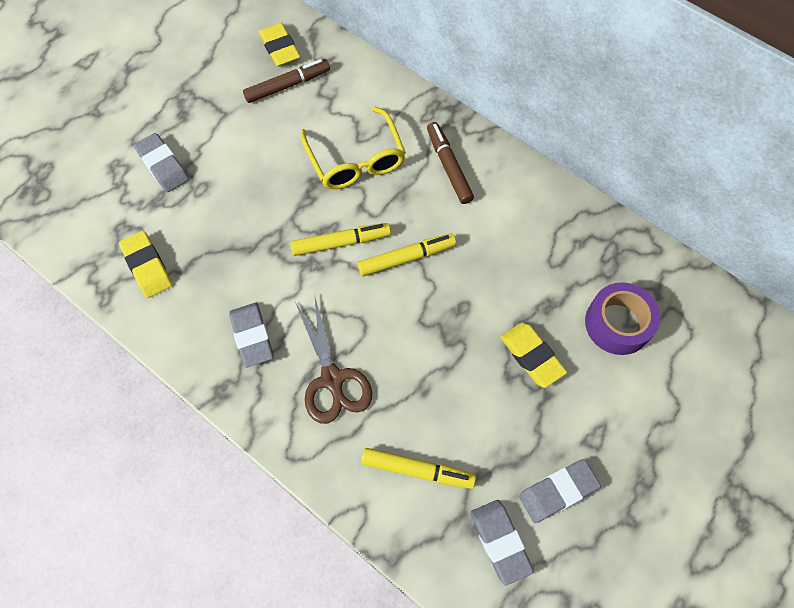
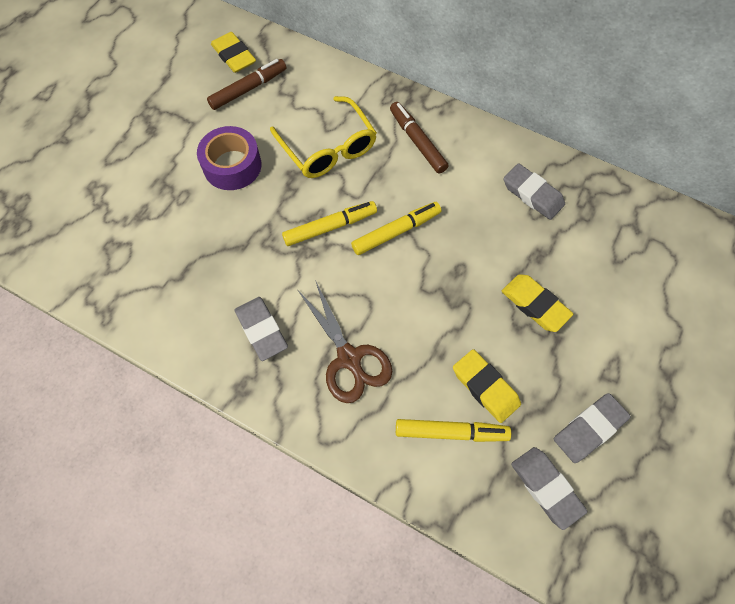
camera: 10 degrees left, 0 degrees up
yellow eraser [119,231,172,298] -> yellow eraser moved to [453,349,521,423]
grey eraser [134,133,189,192] -> grey eraser moved to [503,163,565,220]
purple tape [585,282,661,355] -> purple tape moved to [197,126,261,190]

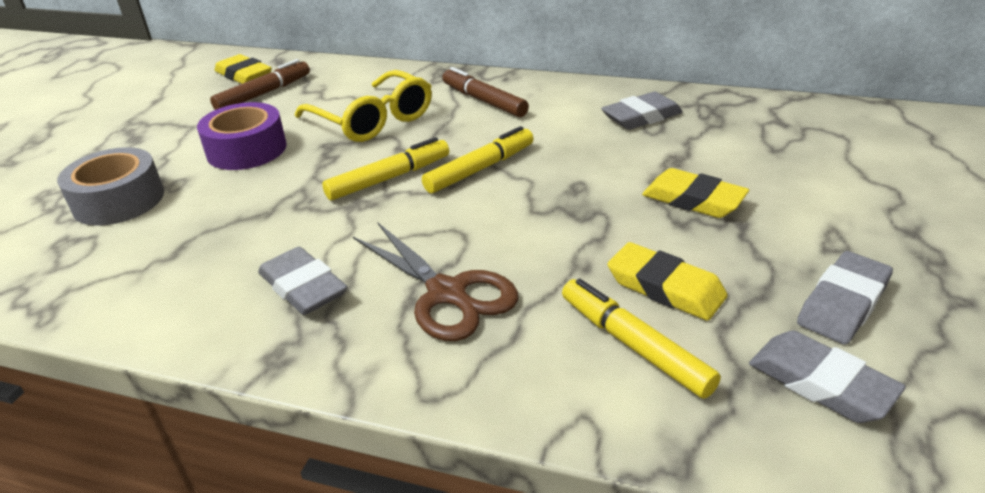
camera: 10 degrees left, 30 degrees down
yellow marker [396,419,511,442] -> yellow marker turned 120 degrees counterclockwise [562,279,721,399]
grey eraser [503,163,565,220] -> grey eraser turned 60 degrees counterclockwise [601,92,682,130]
none -> grey tape [57,147,164,226]

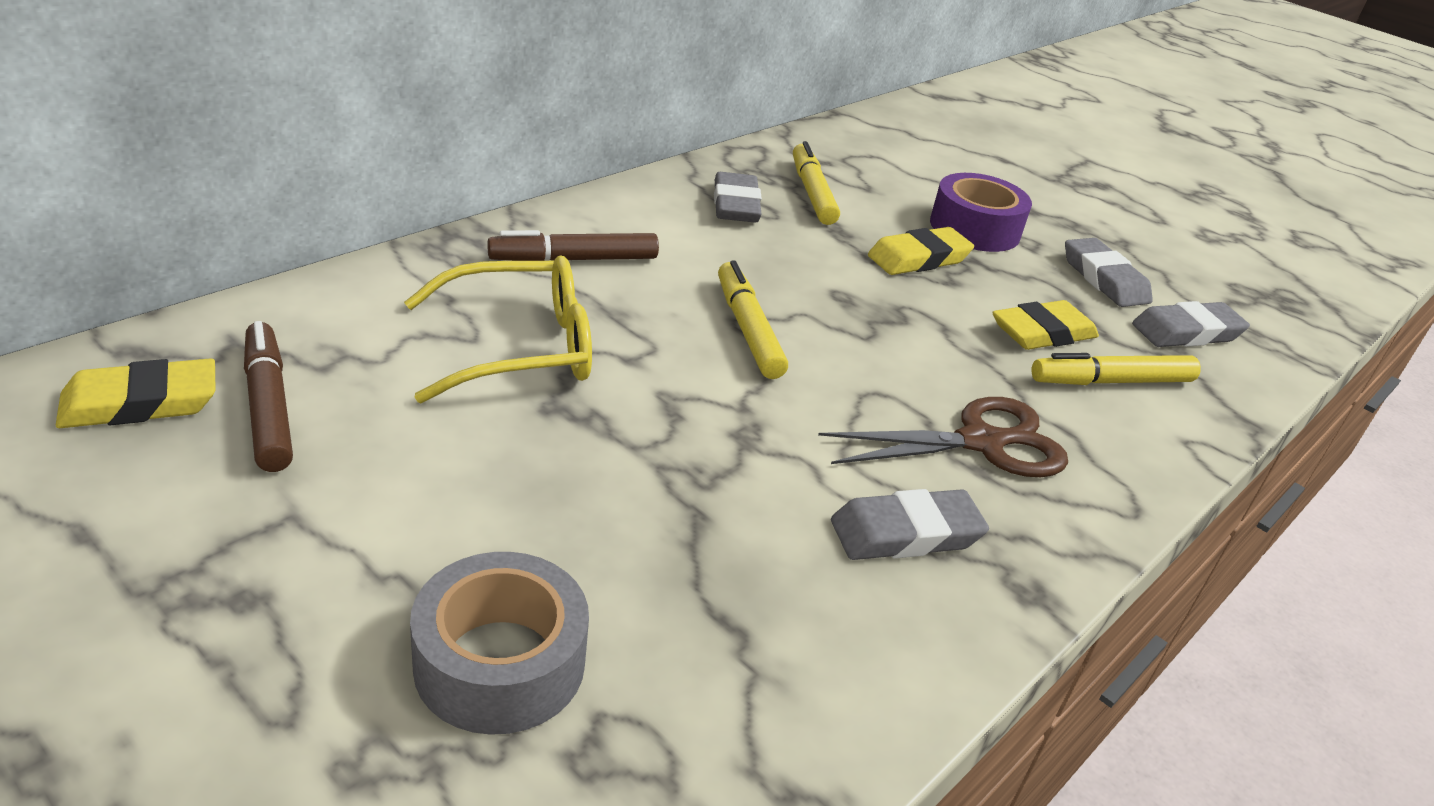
camera: 70 degrees left, 0 degrees up
purple tape [197,102,287,170] -> purple tape moved to [930,173,1032,252]
yellow marker [322,137,449,201] -> yellow marker moved to [793,141,840,225]

